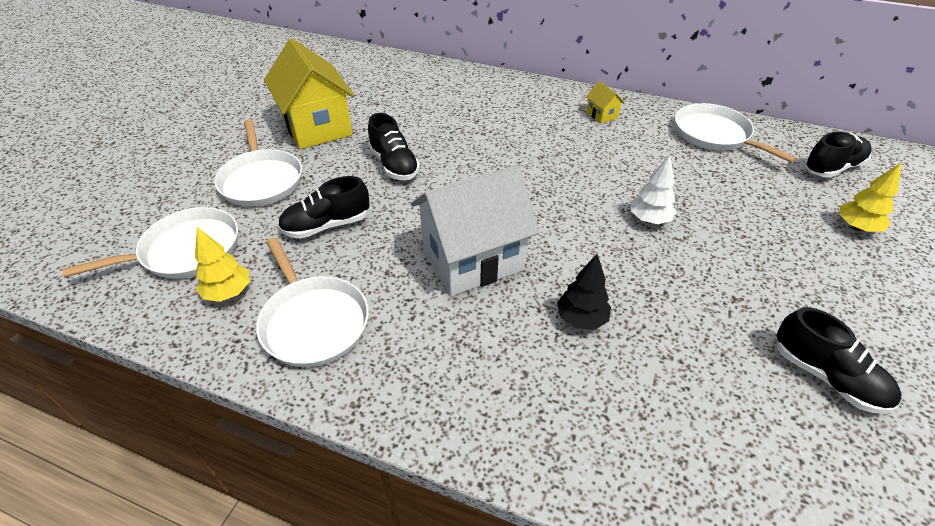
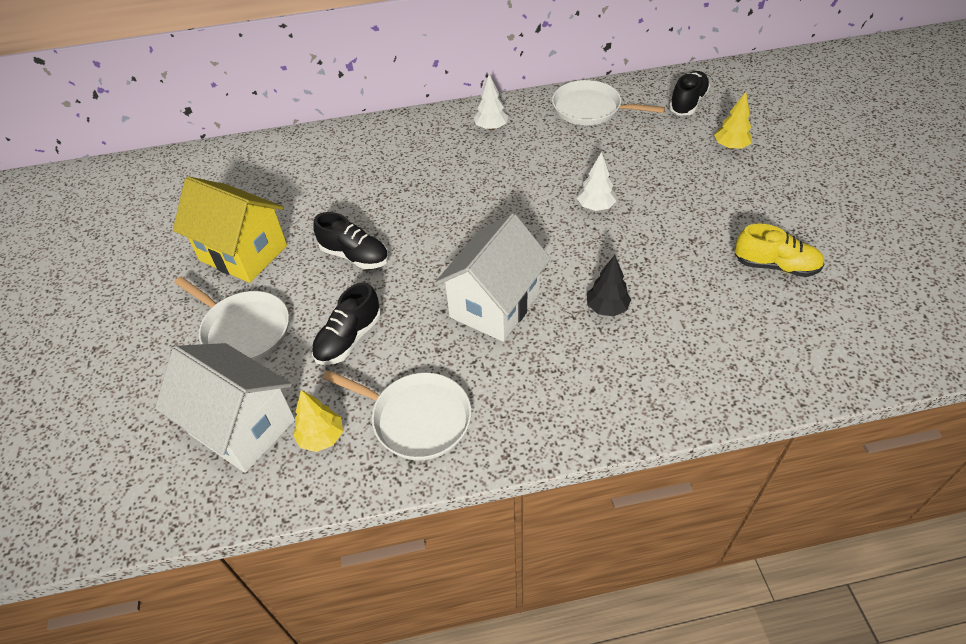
camera: 30 degrees left, 5 degrees up
white pan [62,207,238,279] -> white house [155,343,295,473]
yellow house [586,81,625,124] -> white tree [474,74,508,130]
black shoe [777,307,902,414] -> yellow shoe [734,224,825,277]

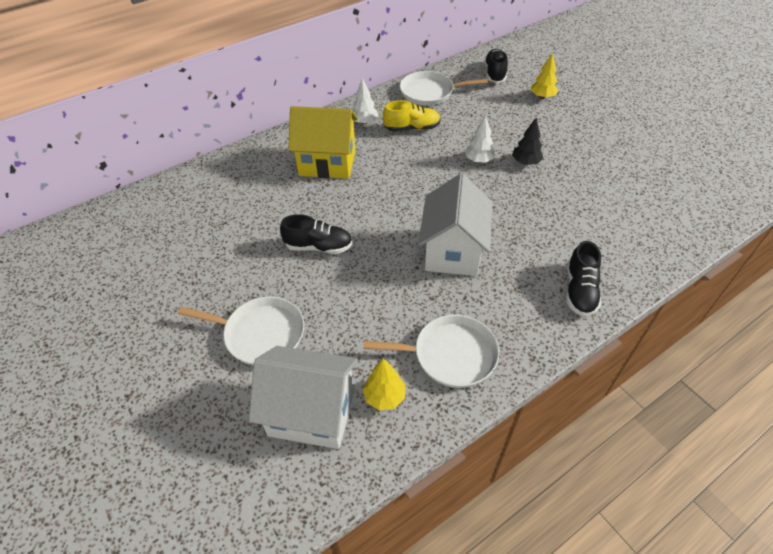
camera: 25 degrees left, 0 degrees up
yellow house [173,176,287,283] -> yellow house moved to [288,106,358,179]
black shoe [312,282,381,365] -> black shoe moved to [566,241,601,316]
black tree [587,255,631,317] -> black tree moved to [512,117,543,165]
yellow shoe [734,224,825,277] -> yellow shoe moved to [383,100,441,132]

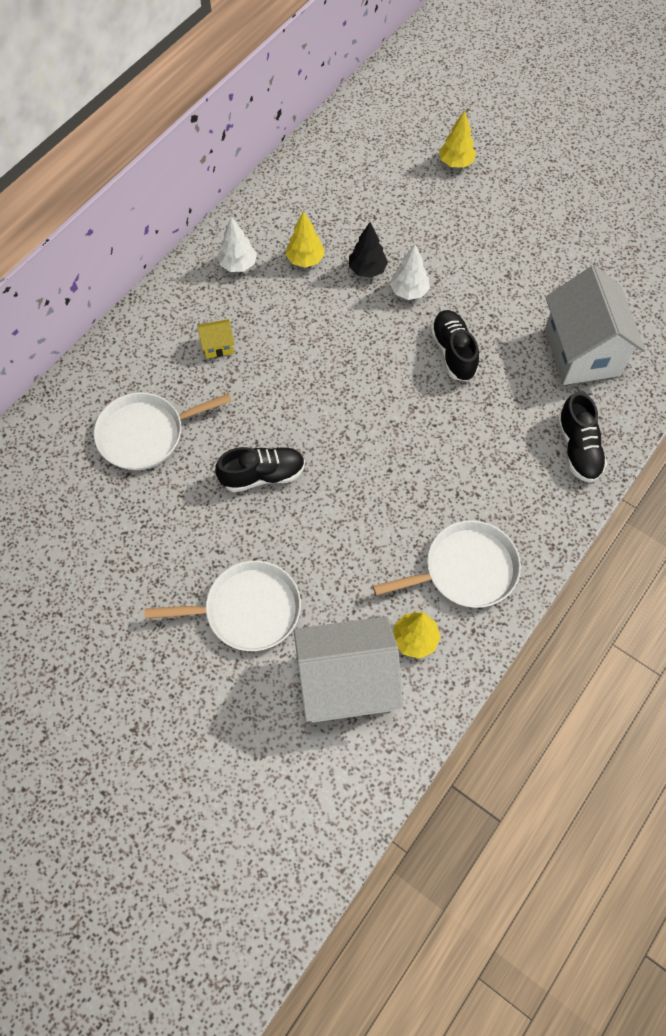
camera: 20 degrees left, 15 degrees up
yellow house [288,106,358,179] -> yellow house [197,319,234,359], size x0.41
yellow shoe [383,100,441,132] -> yellow tree [286,211,325,268]
white pan [400,71,488,106] -> white pan moved to [94,392,232,470]
white house [418,173,492,276] -> white house moved to [545,265,646,385]
black shoe [484,49,508,83] -> black shoe moved to [430,310,479,381]
black tree [512,117,543,165] -> black tree moved to [349,222,388,278]

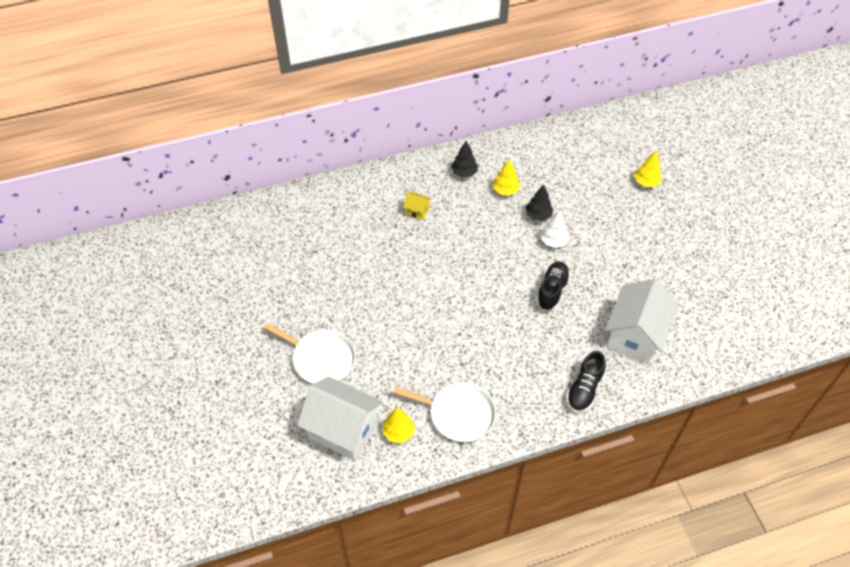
camera: 35 degrees right, 10 degrees down
white pan [94,392,232,470] -> none
black shoe [215,447,305,492] -> none
white tree [217,216,257,272] -> black tree [451,141,478,177]

